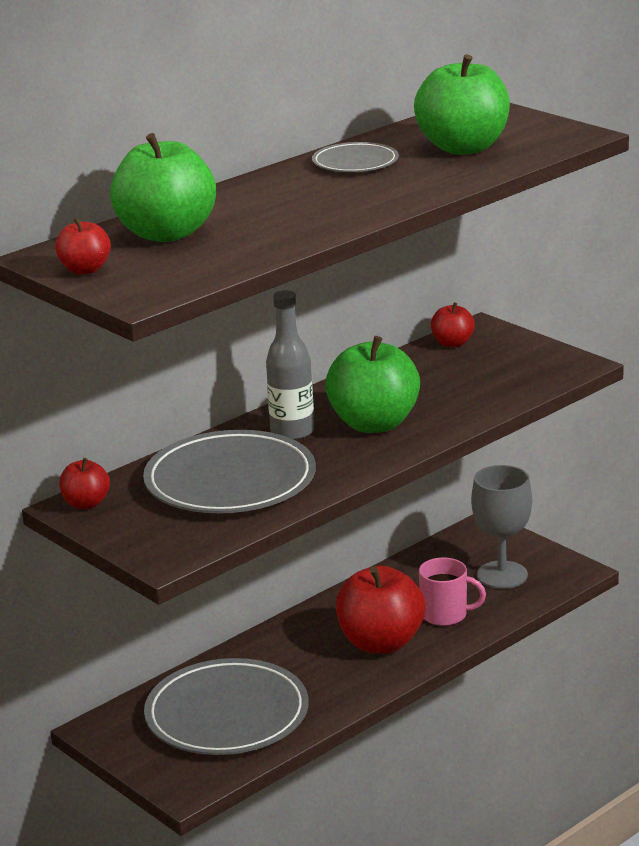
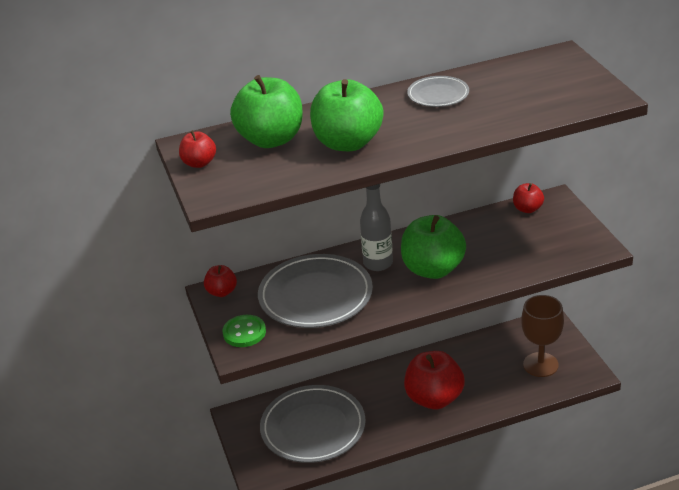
camera: 25 degrees right, 10 degrees up
green apple [414,54,510,155] -> green apple moved to [310,79,383,151]
pink mug [419,558,486,626] -> none
grey goblet [471,465,532,589] -> brown goblet [521,295,564,377]
none -> green button [223,315,266,347]

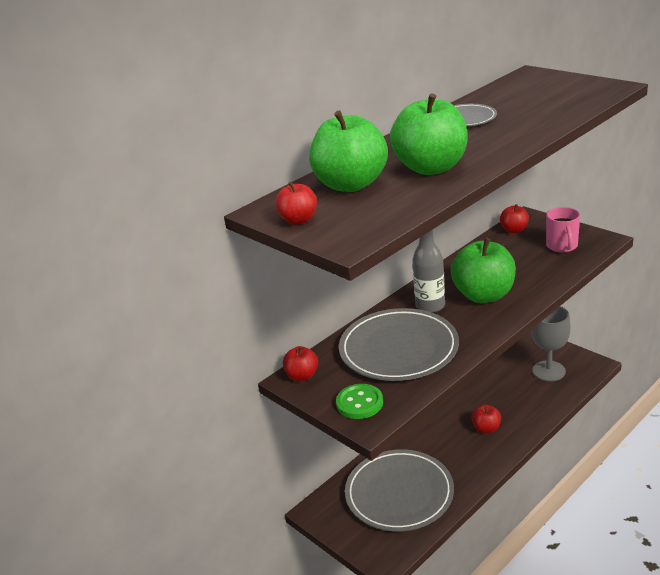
camera: 25 degrees left, 5 degrees down
red apple [404,351,465,409] -> red apple [471,405,501,433], size x0.51
brown goblet [521,295,564,377] -> grey goblet [531,306,571,381]
none -> pink mug [546,207,580,253]

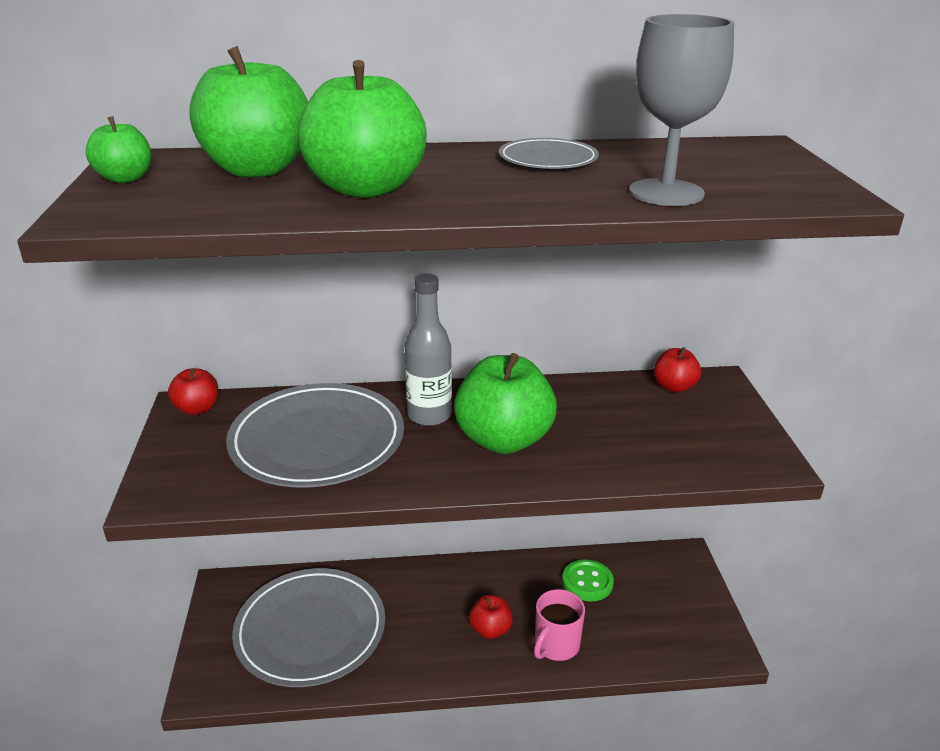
camera: 35 degrees right, 0 degrees up
red apple [275,182,317,225] -> green apple [85,116,151,183]
green button [336,384,383,419] -> green button moved to [562,560,614,601]
grey goblet [531,306,571,381] -> grey goblet moved to [629,14,734,206]
pink mug [546,207,580,253] -> pink mug moved to [534,589,585,661]

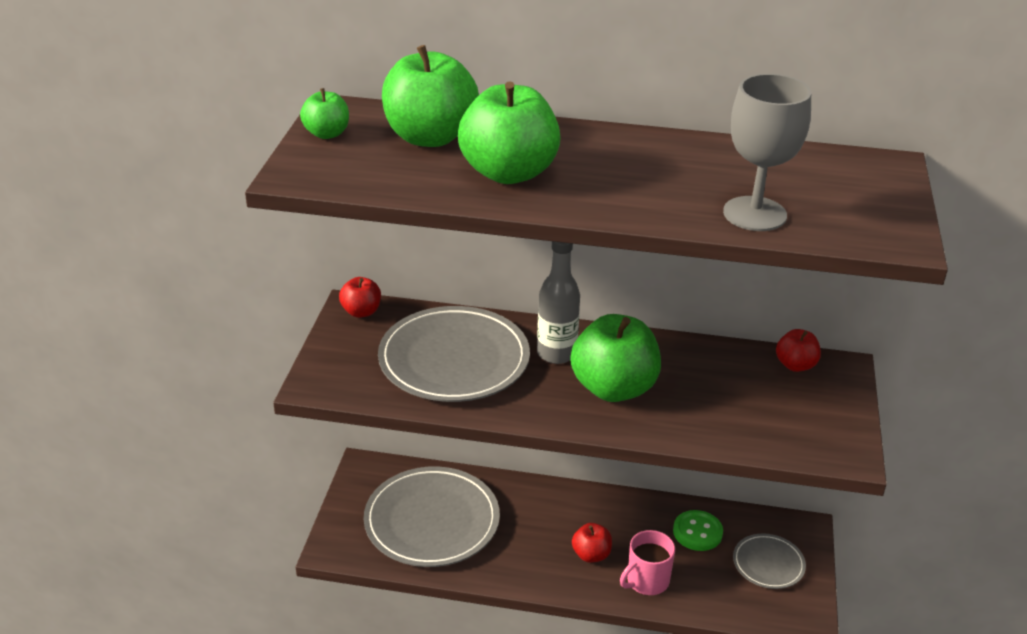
camera: 15 degrees right, 5 degrees up
grey plate [499,138,599,169] -> grey plate moved to [733,534,806,589]

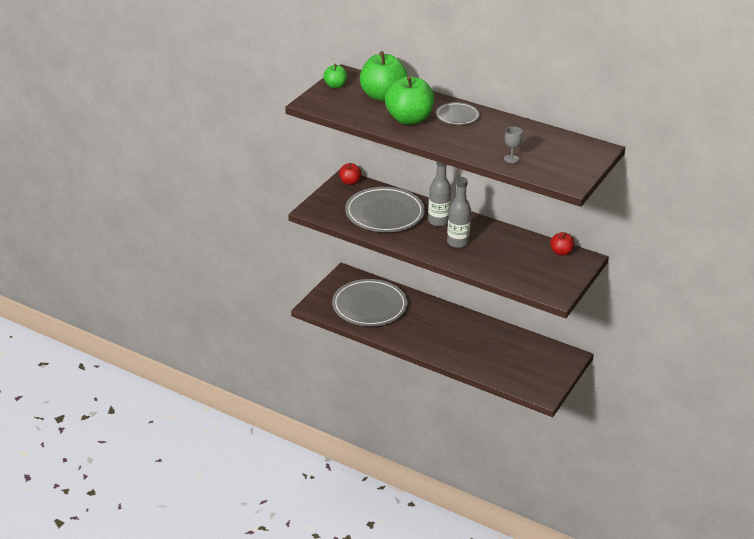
camera: 20 degrees right, 0 degrees up
green apple [570,314,661,402] -> grey bottle [447,177,471,248]
red apple [572,523,612,563] -> none
pink mug [620,530,675,595] -> none
green button [673,510,723,551] -> none
grey goblet [723,74,811,231] -> grey goblet [504,127,523,163], size x0.49
grey plate [733,534,806,589] -> grey plate moved to [436,102,480,125]

